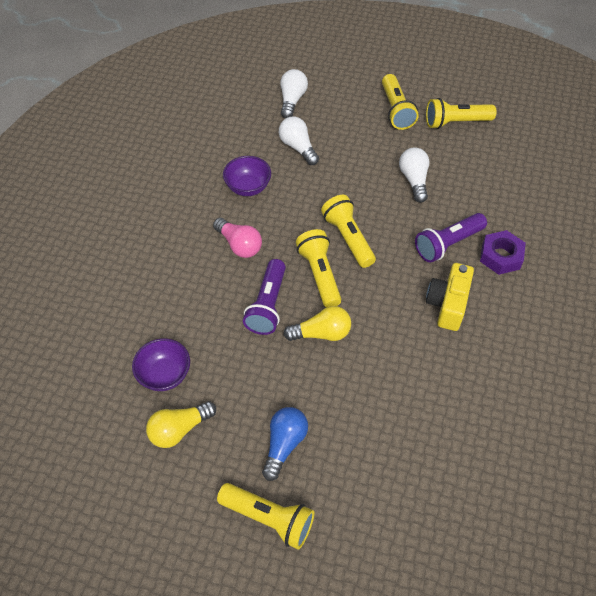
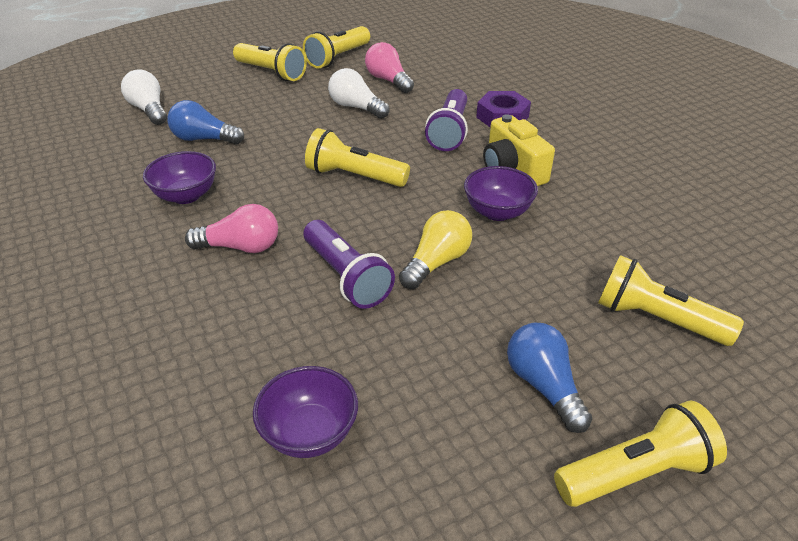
camera: 45 degrees left, 15 degrees down
yellow light bulb [146,401,216,448] -> none
white light bulb [279,116,319,165] -> blue light bulb [167,100,244,144]
yellow flashlight [296,229,341,308] -> yellow flashlight moved to [598,255,744,346]
none -> pink light bulb [365,42,414,93]
none -> purple bowl [464,166,538,221]

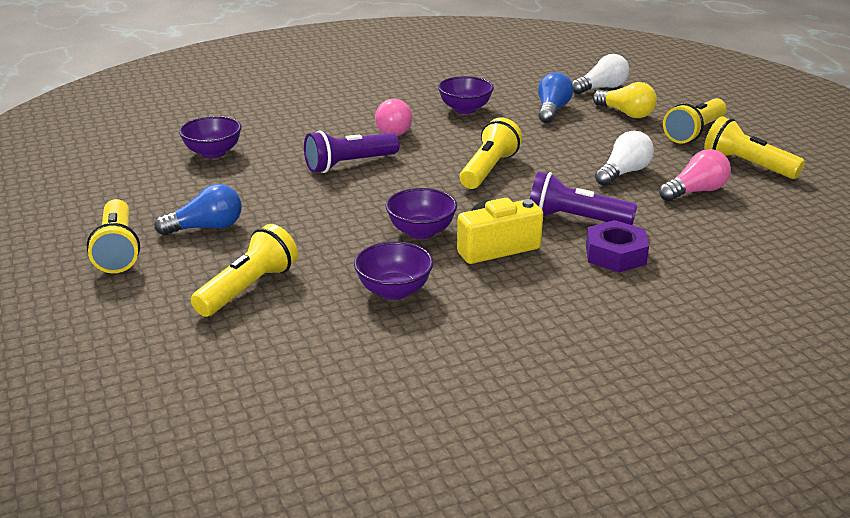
camera: 95 degrees right, 10 degrees down
yellow light bulb [399,210,472,289] -> yellow light bulb moved to [593,82,657,118]
none -> purple bowl [354,241,433,300]

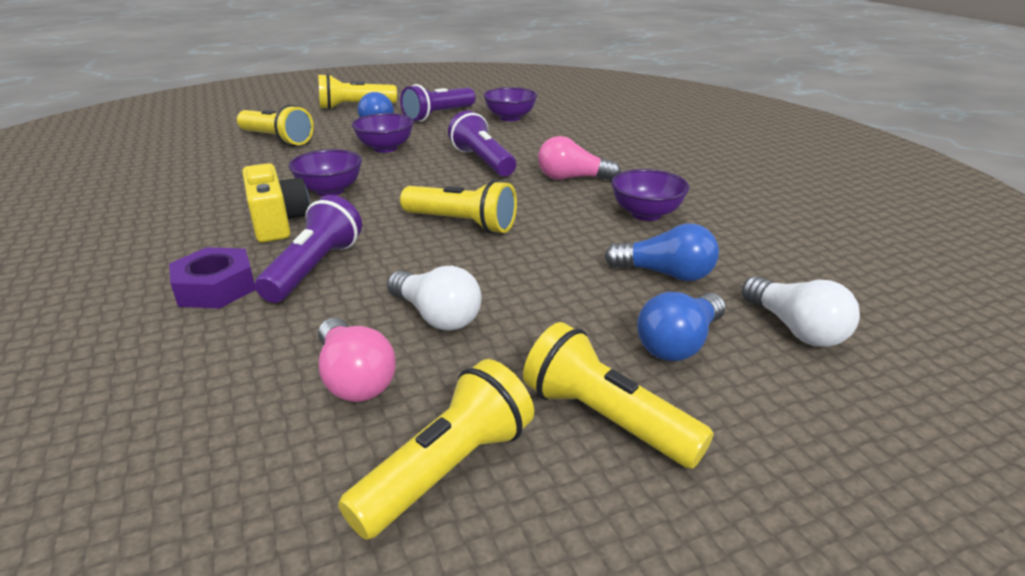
camera: 90 degrees right, 0 degrees up
purple bowl [354,241,433,300] -> purple bowl moved to [352,113,414,153]
yellow light bulb [593,82,657,118] -> blue light bulb [637,292,726,361]
none -> purple flashlight [400,84,476,122]

